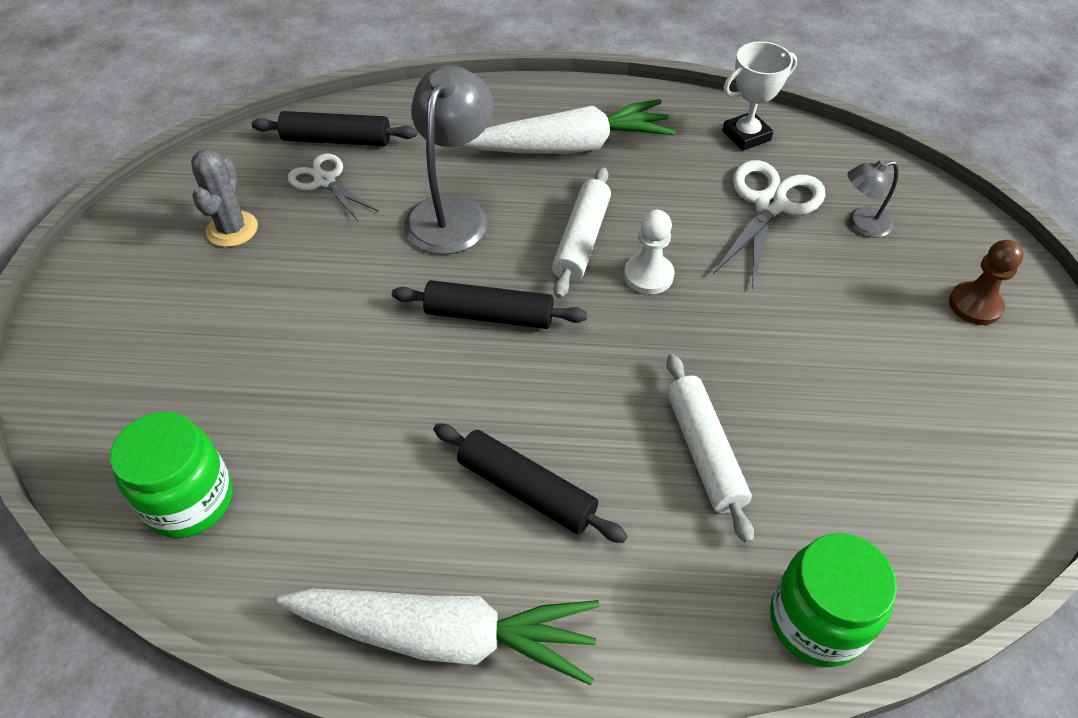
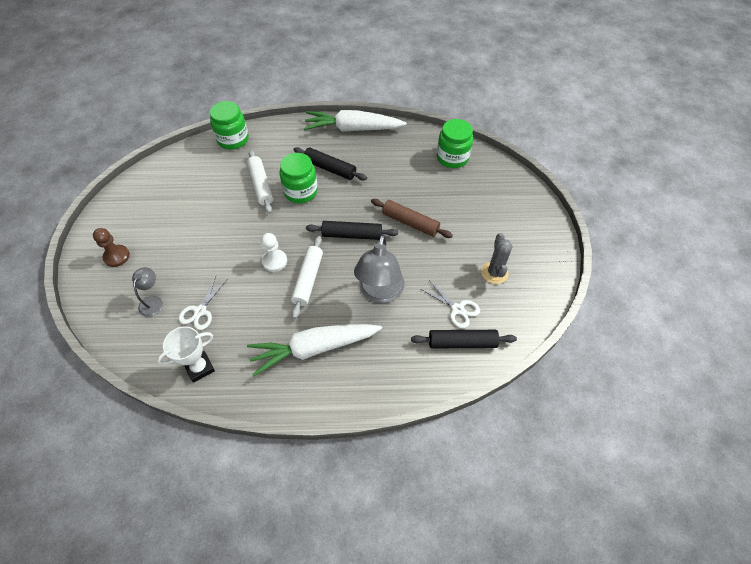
camera: 175 degrees right, 5 degrees up
white scissors [713,160,826,288] -> white scissors [178,276,227,330], size x0.63
grey lamp [847,160,899,238] -> grey lamp turned 60 degrees counterclockwise [132,267,163,317]
none -> green jar [280,153,318,203]
none -> brown rolling pin [371,199,453,238]

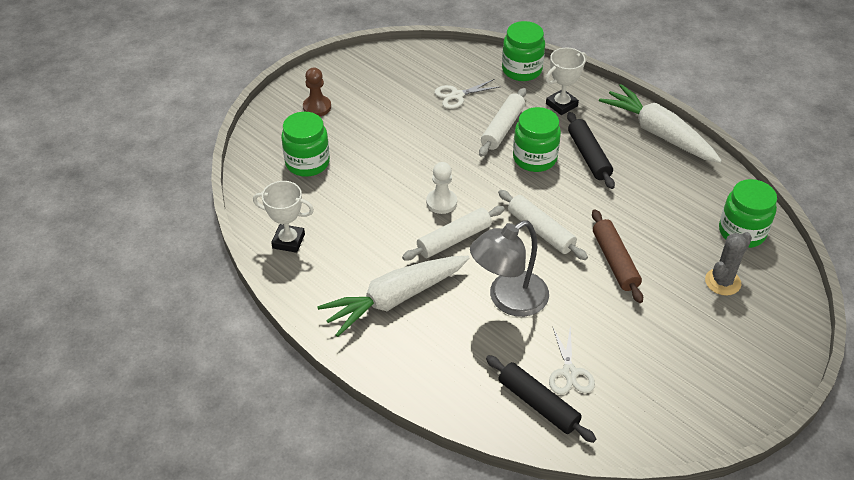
camera: 45 degrees right, 10 degrees down
grey lamp [132,267,163,317] -> green jar [281,112,330,177]
white scissors [178,276,227,330] -> white scissors moved to [435,79,499,109]
white carrot [247,324,382,376] -> white carrot turned 60 degrees counterclockwise [317,256,470,337]
black rolling pin [306,221,398,240] -> white rolling pin [498,190,588,260]
grey cactus [481,233,512,284] -> grey cactus moved to [705,232,752,296]
none -> white trophy [546,47,587,115]

